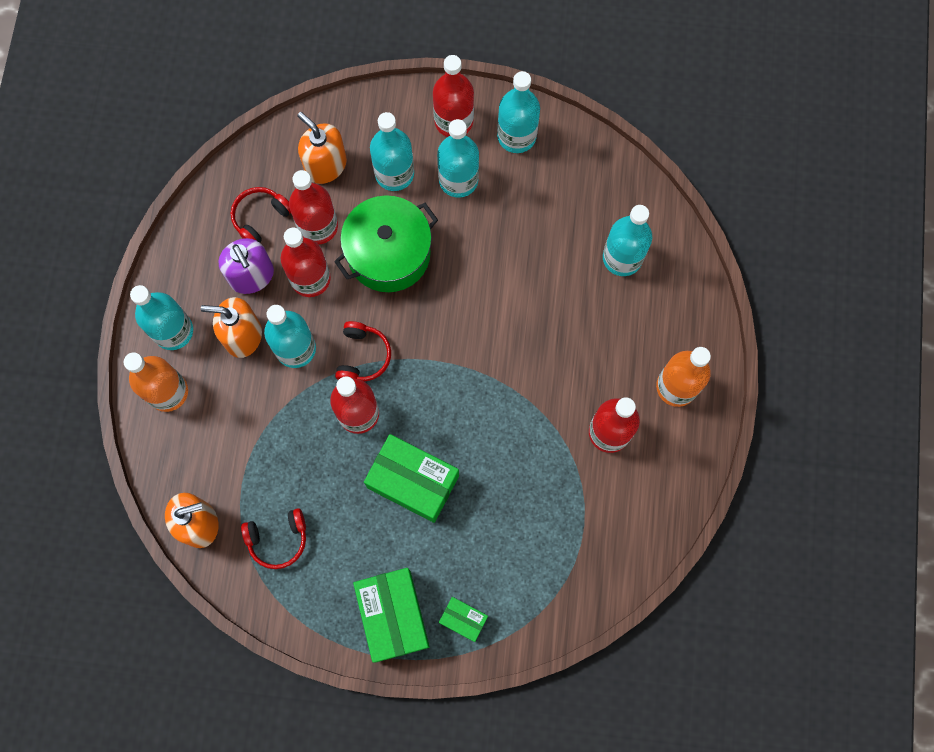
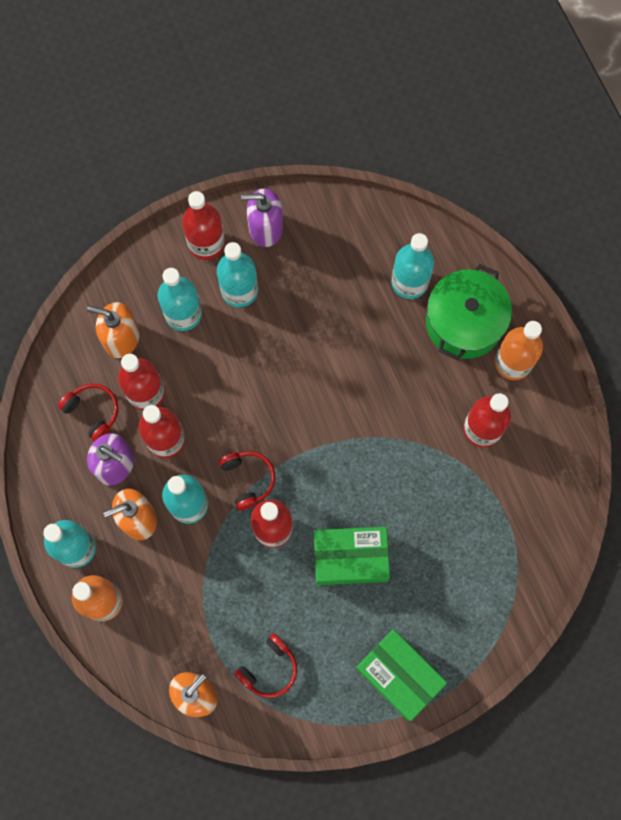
camera: 30 degrees left, 0 degrees up
red headphones [231,187,291,243] -> red headphones turned 120 degrees clockwise [58,383,119,441]
green pot [334,195,438,292] -> green pot moved to [426,264,512,360]
green box [439,597,488,642] -> none
turquoise bottle [497,71,540,153] -> purple soap dispenser [241,188,283,247]

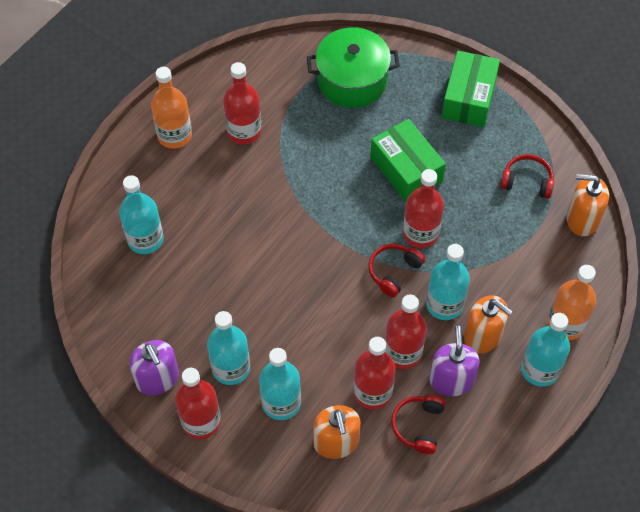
camera: 120 degrees left, 15 degrees down
green pot [426,264,512,360] -> green pot moved to [307,27,400,108]

